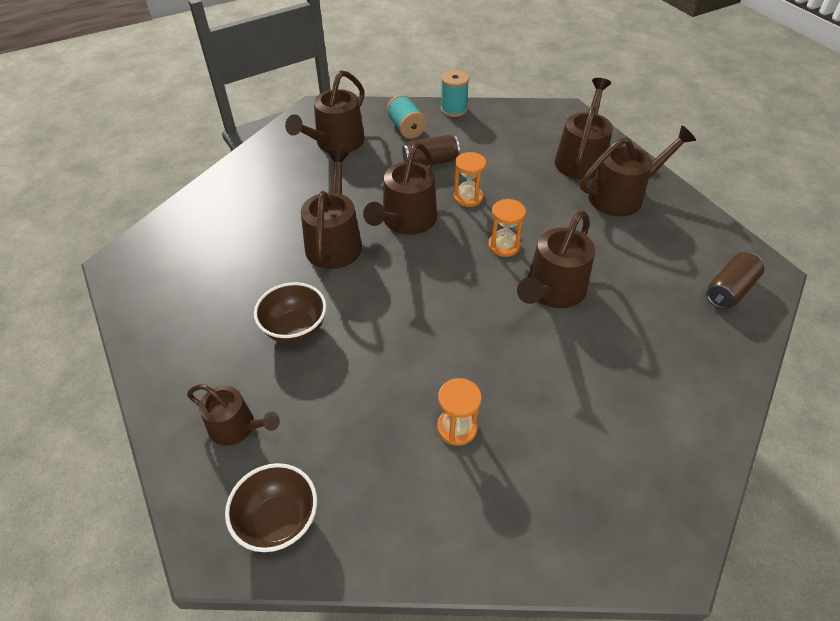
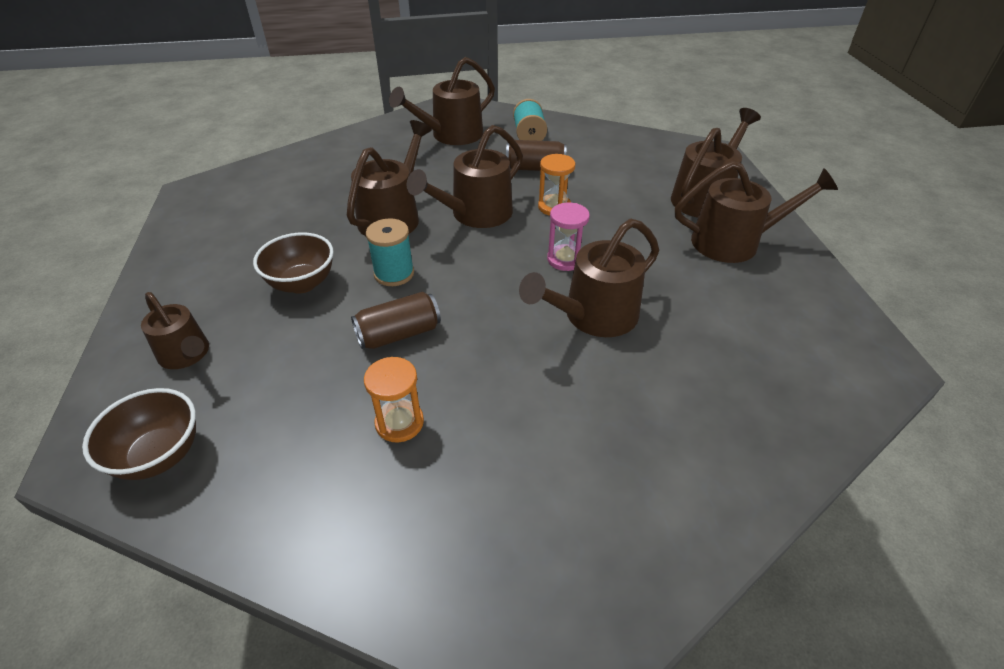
camera: 20 degrees right, 5 degrees down
turquoise spool [441,70,469,117] -> turquoise spool moved to [366,218,414,286]
orange hourglass [488,199,526,257] -> pink hourglass [547,203,590,271]
brown can [706,252,764,309] -> brown can moved to [351,292,441,349]

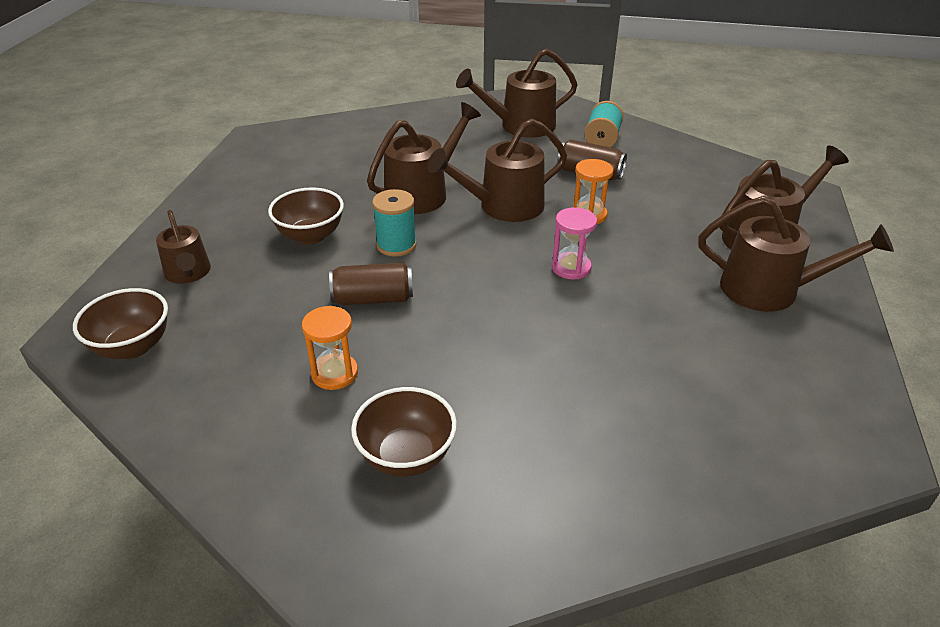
camera: 20 degrees right, 5 degrees down
brown watering can [519,219,659,337] -> none
none -> brown bowl [351,387,457,477]

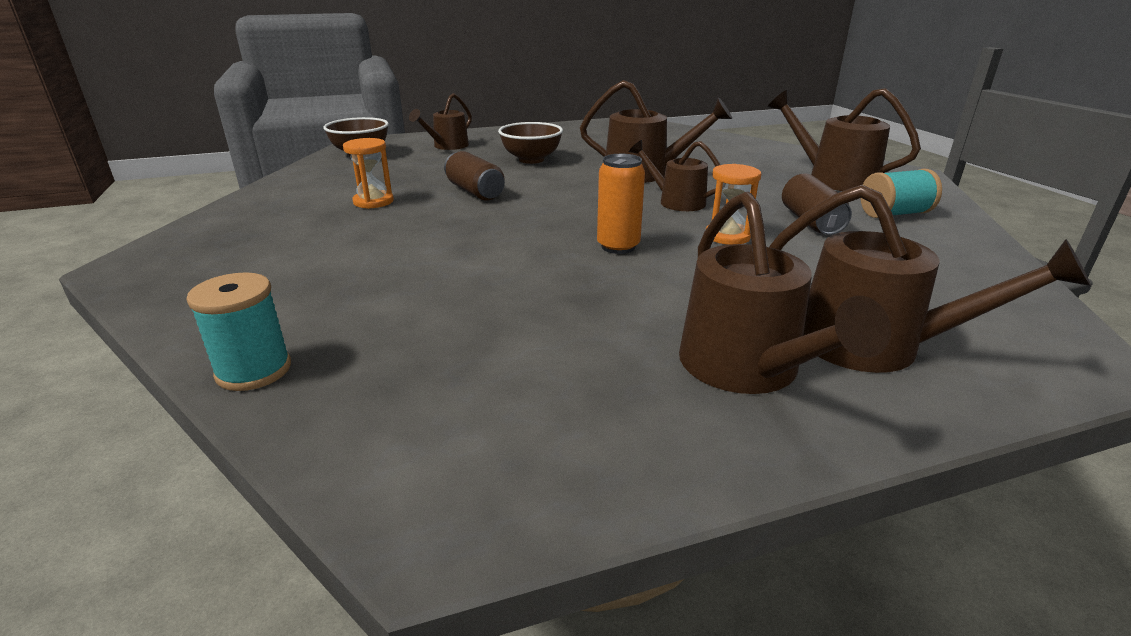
camera: 60 degrees right, 10 degrees down
brown bowl [351,387,457,477] -> none
turquoise spool [372,189,417,257] -> turquoise spool moved to [186,272,291,391]
brown watering can [427,118,567,222] -> brown watering can [629,140,720,211], size x0.64
pink hourglass [552,207,597,279] -> orange can [597,154,645,254]

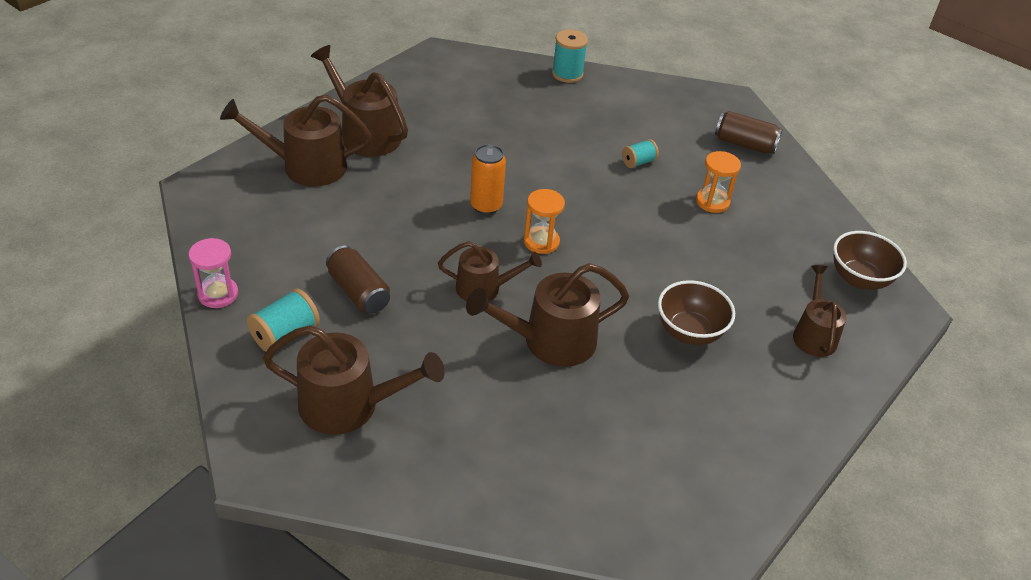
camera: 145 degrees right, 15 degrees up
brown can [444,151,505,201] -> brown can moved to [715,111,783,154]
orange hourglass [706,164,761,245] -> orange hourglass moved to [524,189,565,254]
none -> pink hourglass [189,238,238,308]
none -> turquoise spool [622,139,659,168]

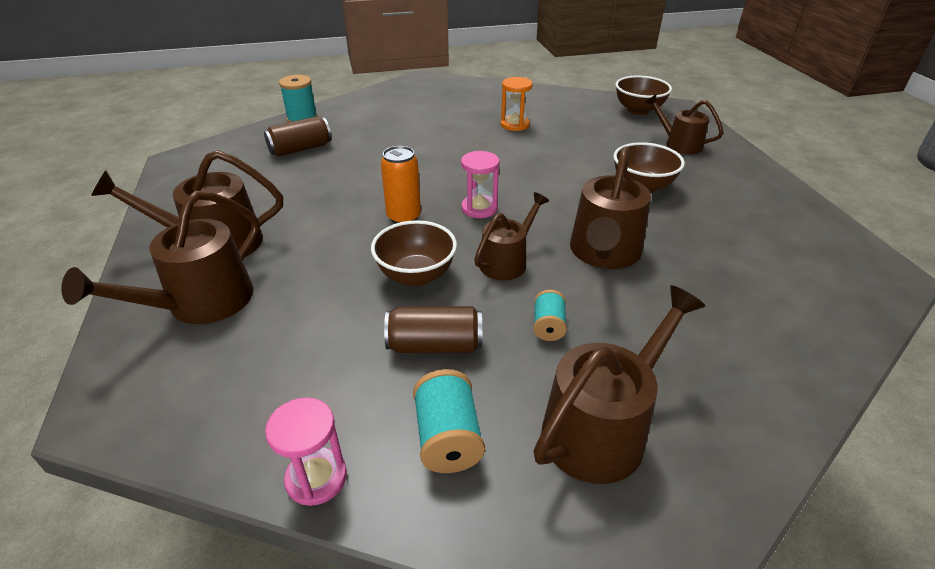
camera: 50 degrees left, 5 degrees down
orange hourglass [524,189,565,254] -> pink hourglass [461,151,500,218]
turquoise spool [622,139,659,168] -> turquoise spool moved to [533,290,567,341]
brown can [715,111,783,154] -> brown can moved to [264,116,331,157]
none -> brown bowl [371,220,457,287]

